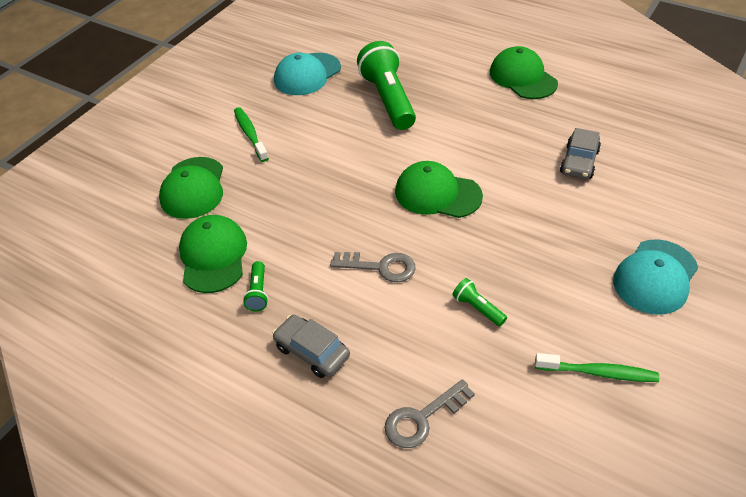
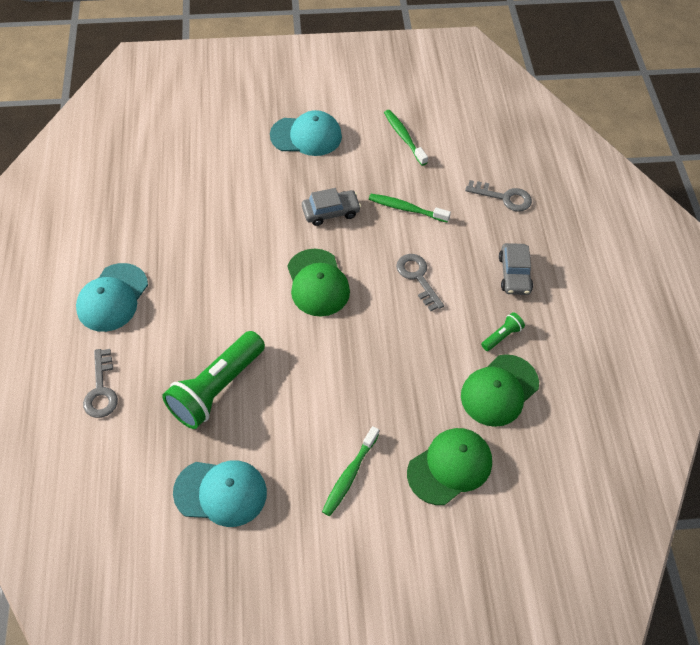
camera: 130 degrees left, 10 degrees up
green flashlight [453,278,507,326] -> green toothbrush [369,194,451,223]
green cap [490,46,558,99] -> turquoise cap [76,263,148,332]
grey car [560,128,601,179] -> grey car moved to [302,188,361,226]
none -> grey key [83,349,118,418]

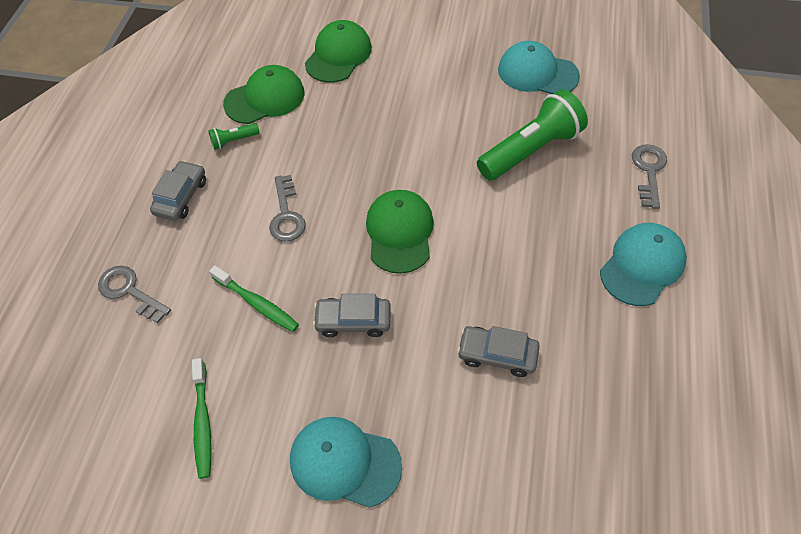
camera: 160 degrees left, 0 degrees up
green toothbrush [322,426,379,516] -> none
green cap [407,428,492,505] -> green cap turned 135 degrees clockwise [305,20,372,83]
none -> grey car [457,326,540,377]

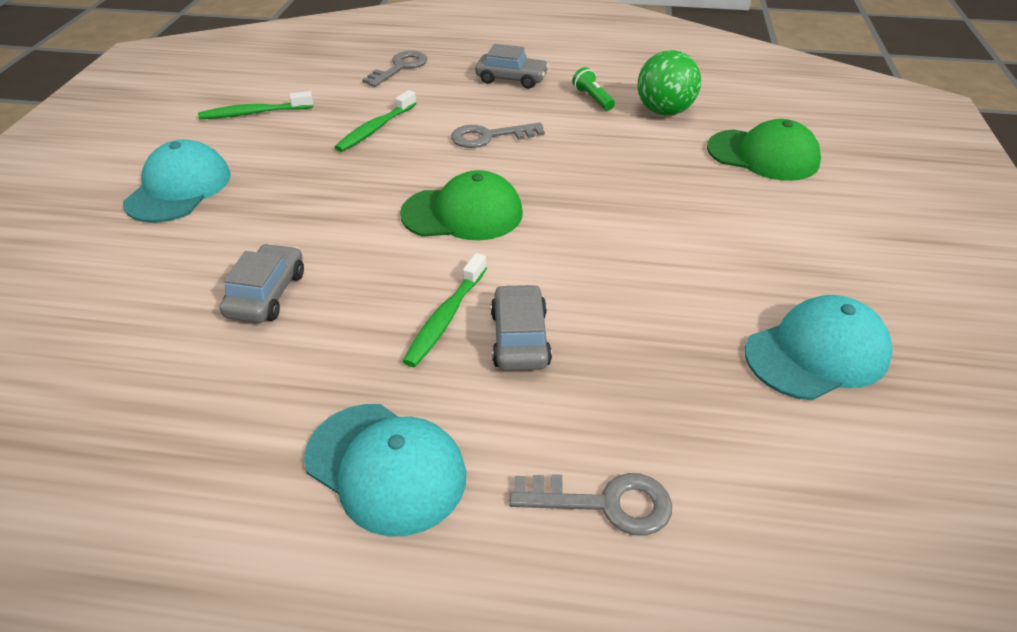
camera: 85 degrees right, 15 degrees down
green cap [223,65,305,124] -> green ball [637,50,701,115]
grey car [313,294,391,337] -> grey car moved to [491,284,552,371]
green flashlight [477,89,588,181] -> none
turquoise cap [498,41,580,94] -> turquoise cap turned 45 degrees clockwise [745,295,893,400]
none -> green toothbrush [403,253,487,367]

